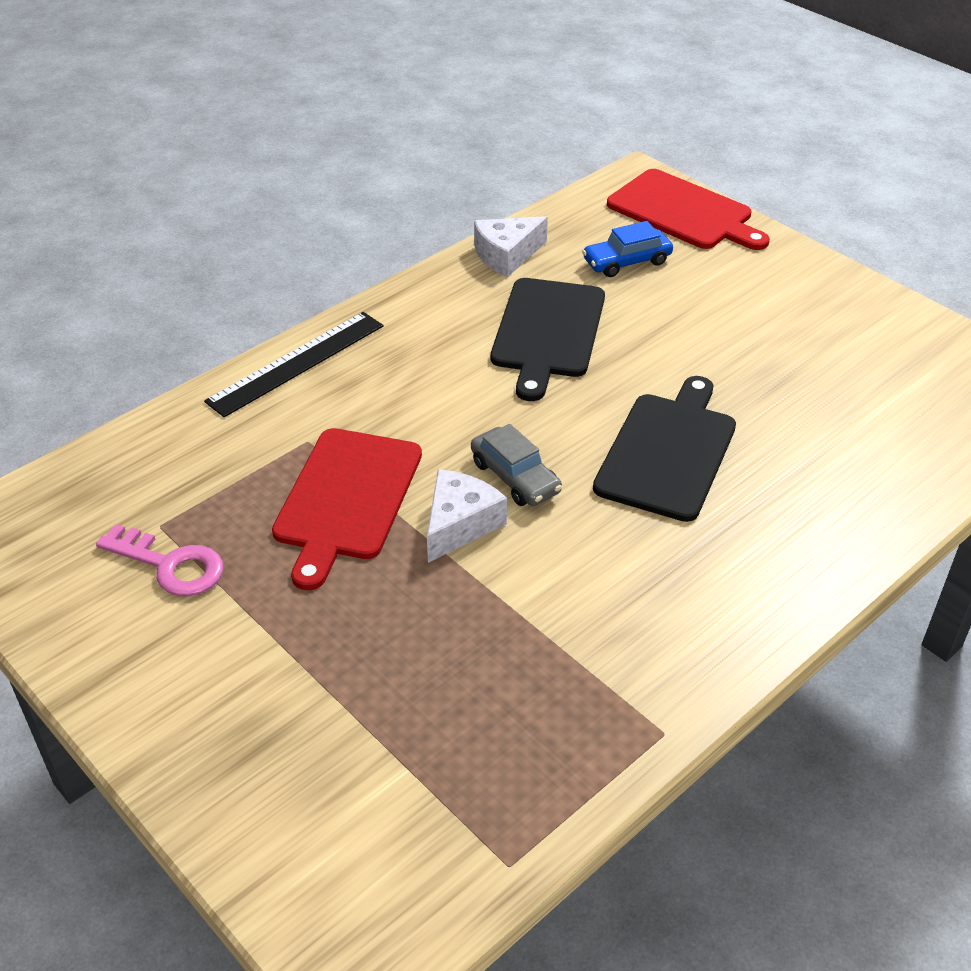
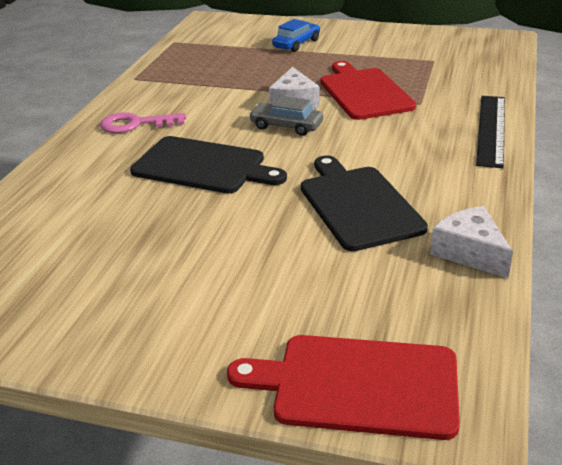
camera: 150 degrees right, 10 degrees down
pink key [96,524,223,596] -> pink key moved to [100,112,186,133]
white cheese [474,216,548,277] -> white cheese turned 60 degrees counterclockwise [430,206,513,278]
blue car [582,221,673,277] -> blue car moved to [272,19,320,52]
black cutting board [593,376,736,522] -> black cutting board turned 60 degrees counterclockwise [130,136,287,193]

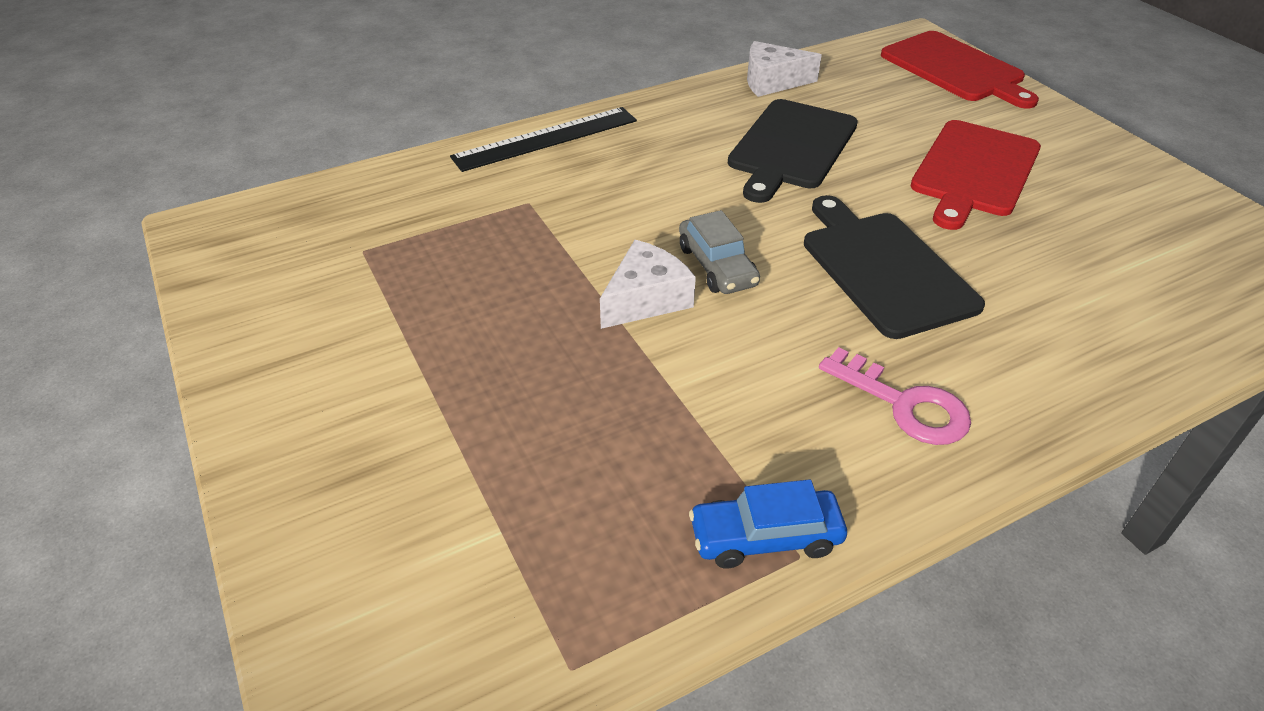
camera: 135 degrees left, 10 degrees up
blue car [272,19,320,52] -> blue car moved to [689,479,847,569]
red cutting board [320,61,416,120] -> red cutting board moved to [911,120,1041,230]
white cheese [430,206,513,278] -> white cheese turned 75 degrees clockwise [747,41,822,97]

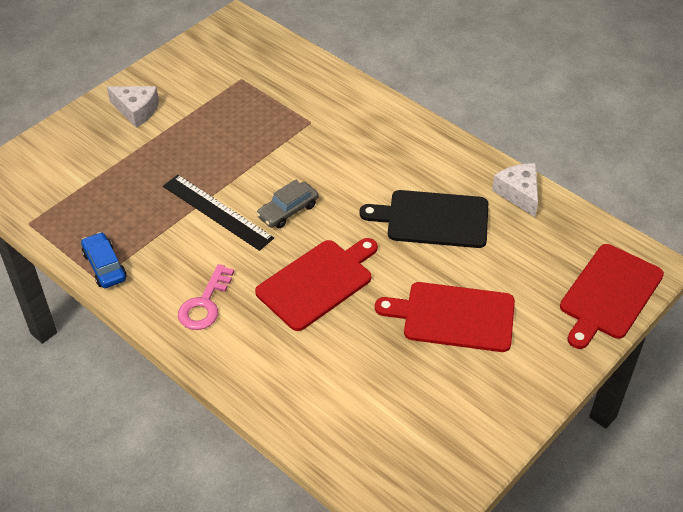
camera: 70 degrees right, 5 degrees up
black ruler [450,107,637,172] -> black ruler moved to [163,175,274,251]
white cheese [600,240,696,329] -> white cheese moved to [107,86,159,128]
black cutting board [804,195,985,339] -> red cutting board [255,238,378,331]

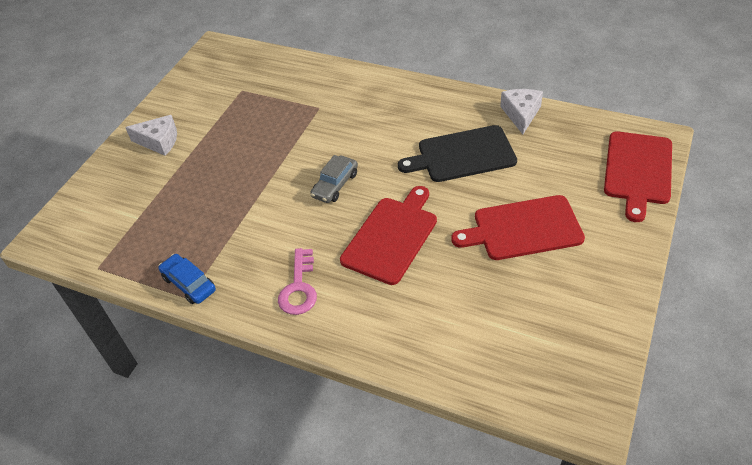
camera: 15 degrees left, 0 degrees up
black ruler [163,175,274,251] -> none
white cheese [492,163,538,217] -> white cheese turned 45 degrees clockwise [500,89,543,134]

